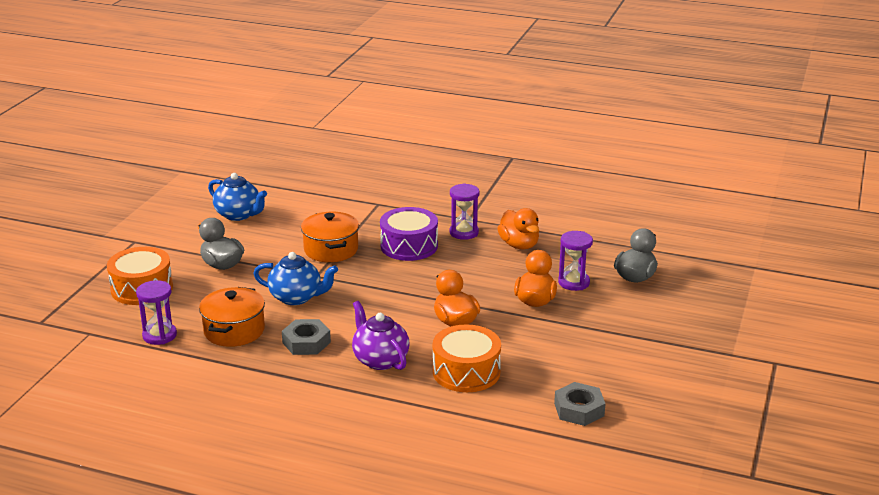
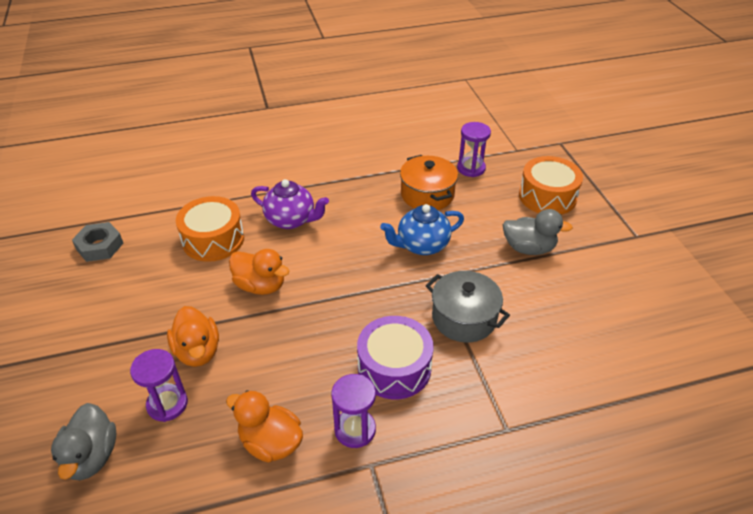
camera: 145 degrees right, 15 degrees up
blue teapot [208,173,267,221] -> none
grey nut [282,319,331,355] -> none
orange pot [301,212,359,262] -> grey pot [426,271,510,342]

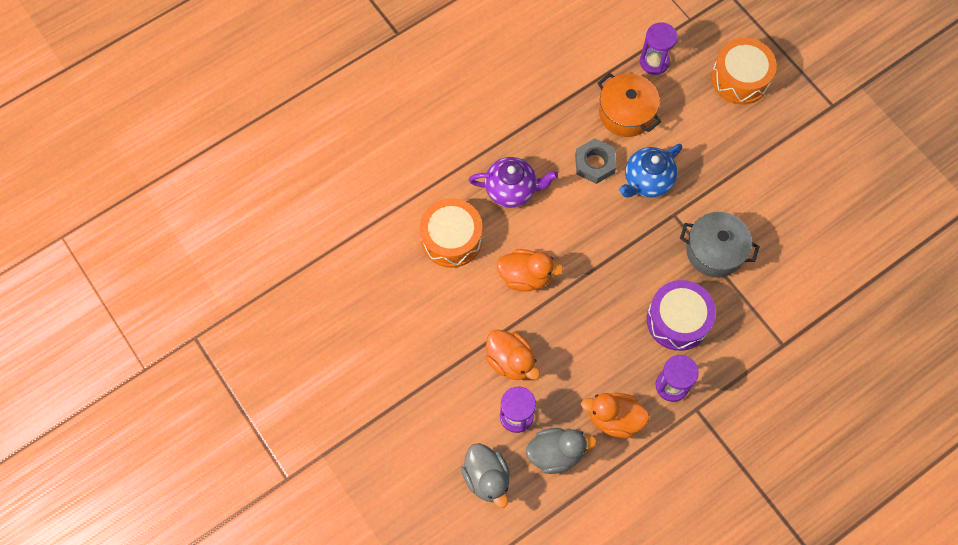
camera: 20 degrees left, 25 degrees up
grey nut [72,222,123,262] -> grey nut moved to [575,138,616,184]
grey duck [503,209,573,255] -> grey duck moved to [526,428,597,474]

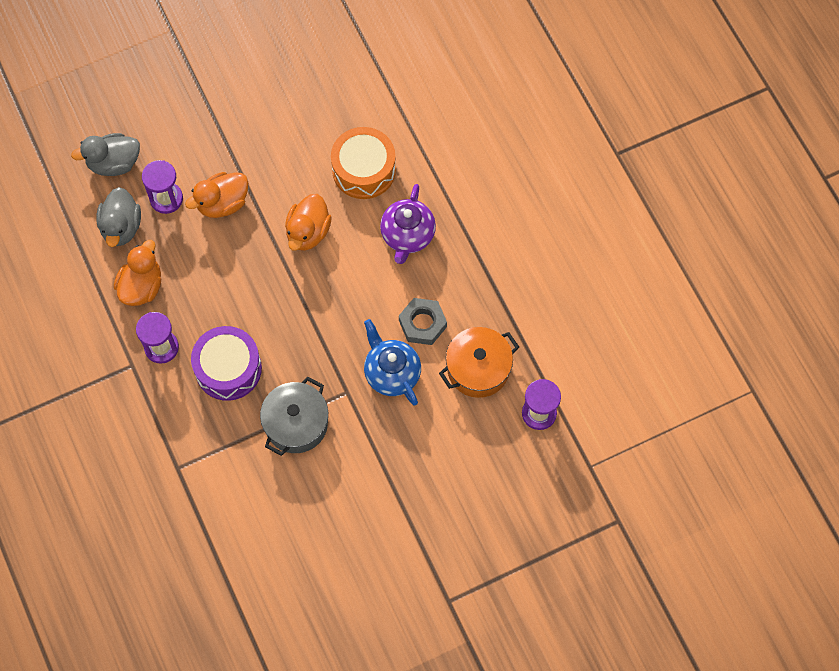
camera: 100 degrees right, 0 degrees up
orange drum [711,38,777,105] -> none

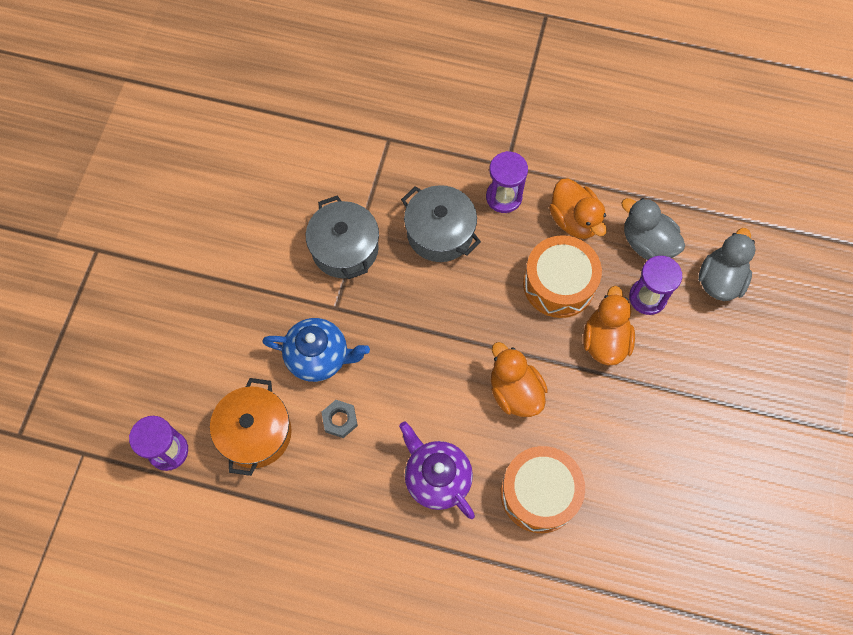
camera: 130 degrees right, 0 degrees up
purple drum [191,326,262,401] -> grey pot [401,185,481,262]
grey nut [399,298,447,345] -> grey nut [321,400,358,438], size x0.67
none -> orange drum [523,235,602,318]

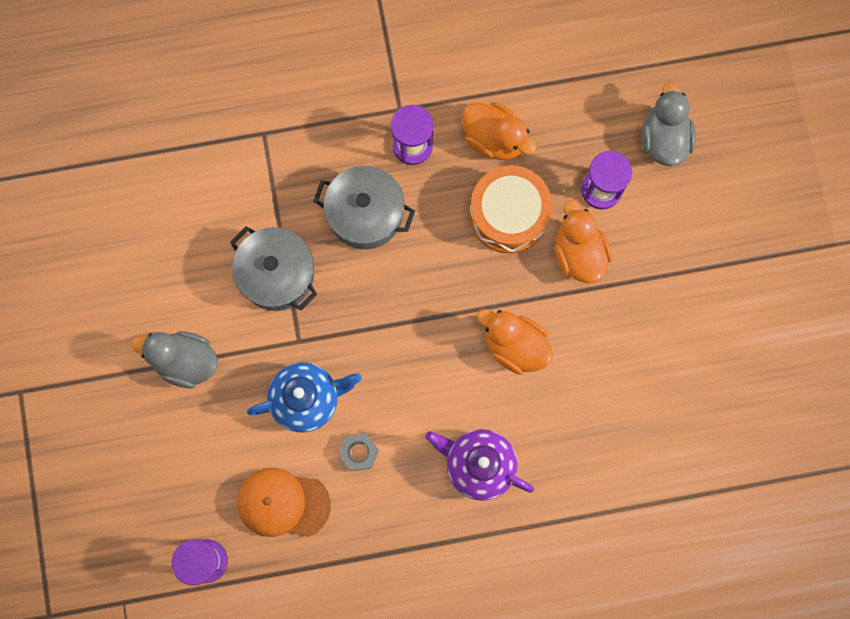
camera: 25 degrees left, 10 degrees up
orange pot [210,378,292,476] -> orange cap [237,468,331,537]
orange drum [501,446,585,533] -> none
grey duck [621,198,685,260] -> grey duck moved to [131,331,218,388]

